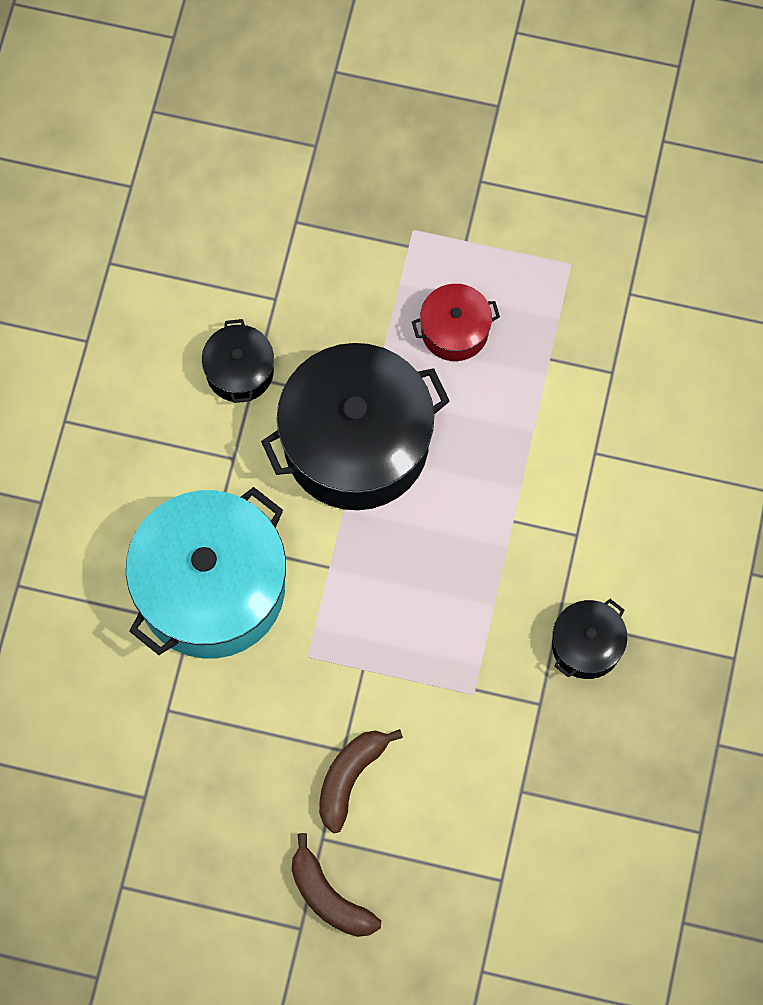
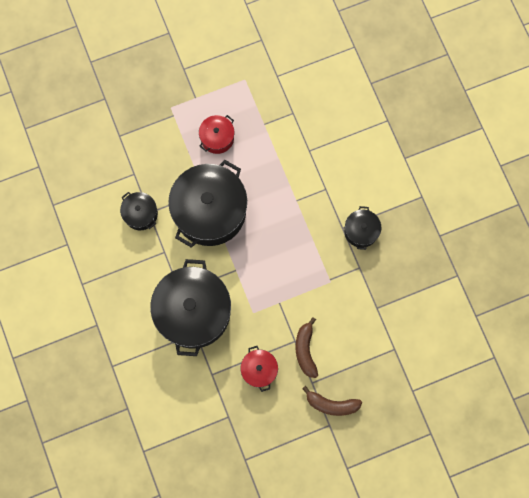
camera: 35 degrees left, 5 degrees up
turquoise pot [126,487,286,658] -> black pot [150,259,231,356]
none -> red pot [240,346,278,392]

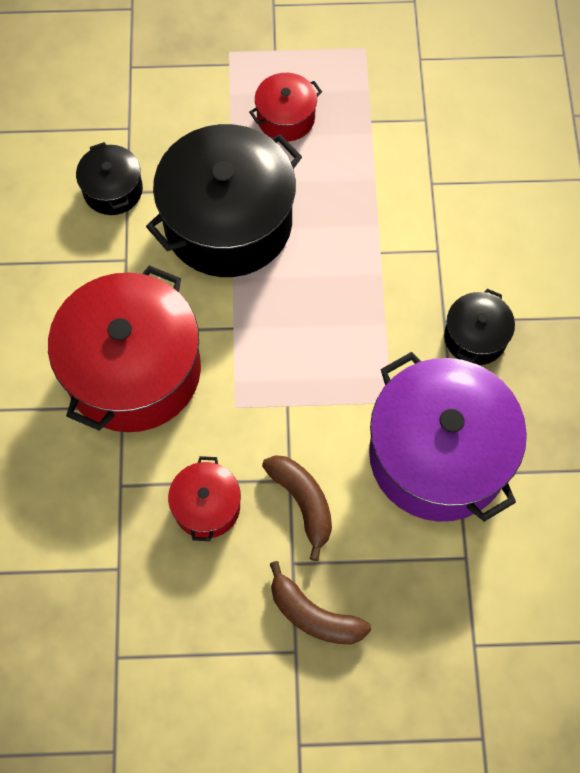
camera: 20 degrees right, 10 degrees down
black pot [150,259,231,356] -> red pot [48,265,201,432]
brown banana [295,317,318,378] -> brown banana turned 135 degrees clockwise [262,455,332,561]
none -> purple pot [369,352,527,522]

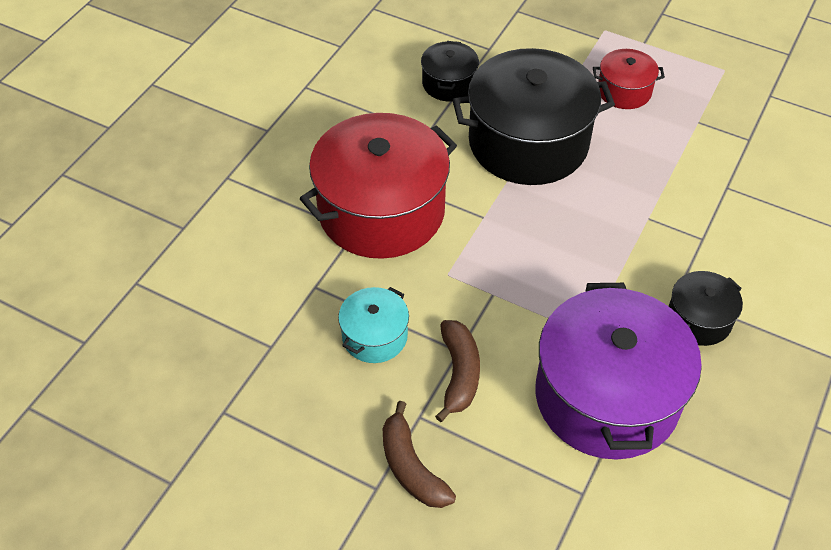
camera: 30 degrees right, 15 degrees down
red pot [168,456,241,541] -> turquoise pot [338,287,409,363]

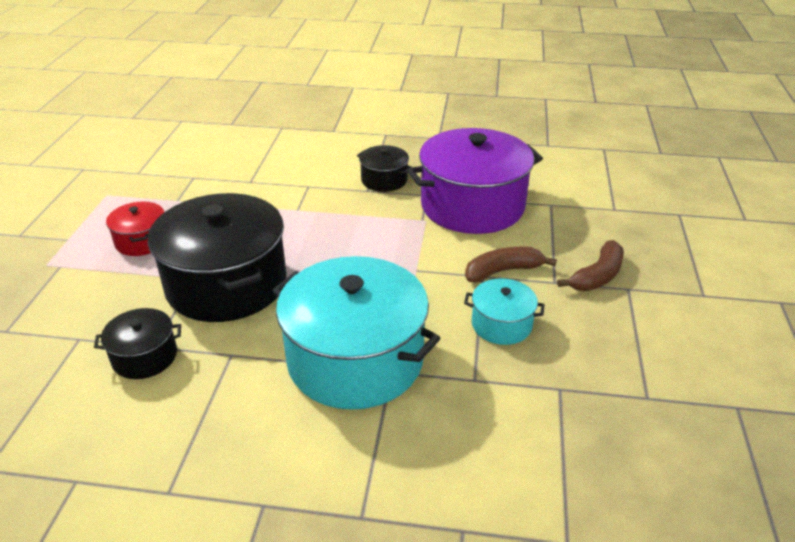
camera: 110 degrees left, 15 degrees down
red pot [300,113,457,259] -> turquoise pot [272,256,440,410]

